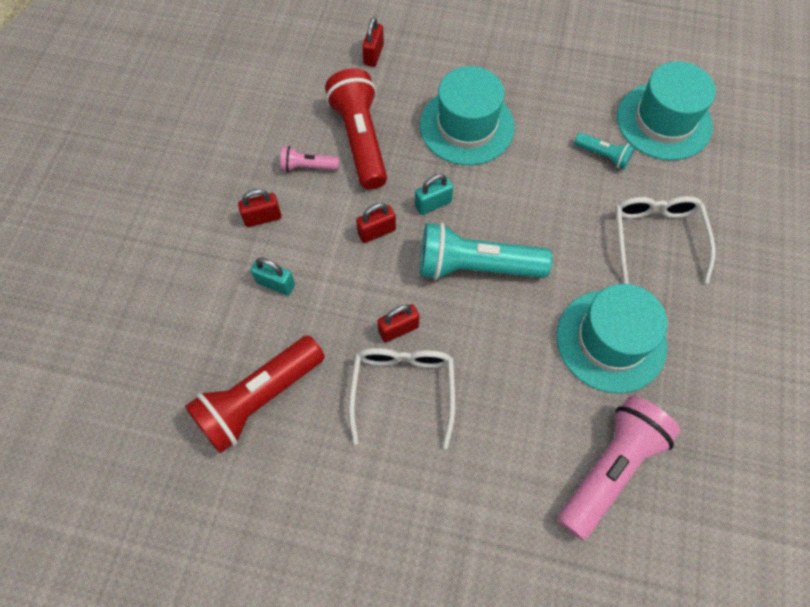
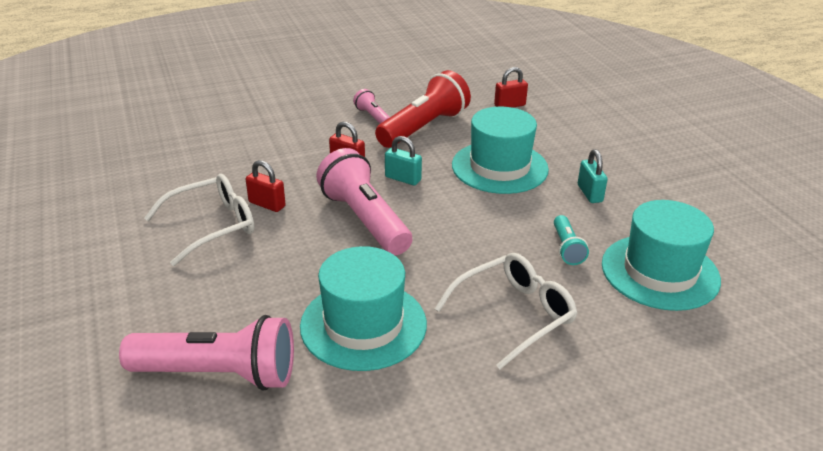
camera: 55 degrees right, 30 degrees down
red flashlight [185,335,325,453] -> none
red padlock [238,189,282,227] -> none
turquoise padlock [251,257,295,296] -> turquoise padlock moved to [578,149,608,203]
turquoise flashlight [420,223,552,280] -> pink flashlight [316,148,412,255]

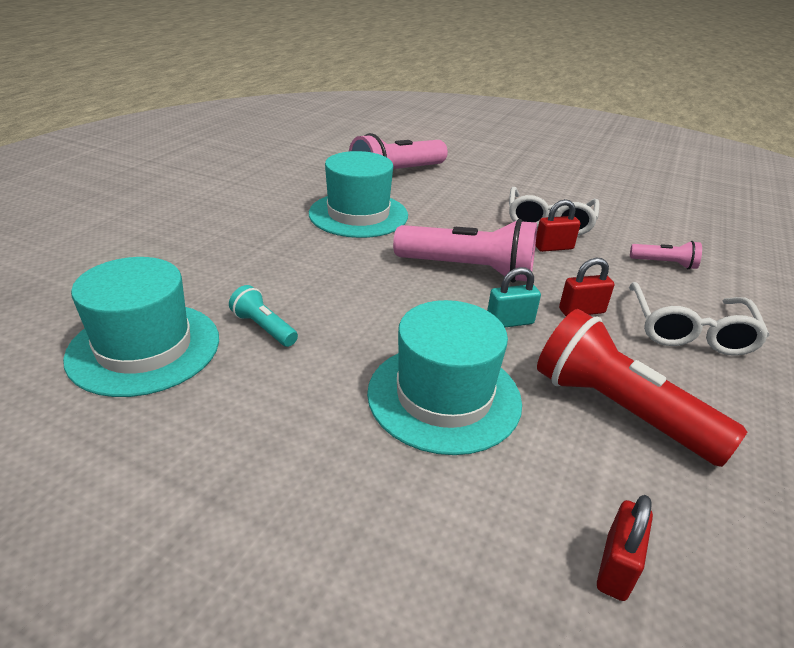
camera: 135 degrees right, 0 degrees up
pink flashlight [353,89,390,124] -> pink flashlight moved to [630,241,702,269]
red flashlight [375,70,471,148] -> red flashlight turned 135 degrees clockwise [537,309,747,467]
white glasses [435,253,577,369] -> white glasses moved to [629,282,770,356]
turquoise padlock [578,149,608,203] -> none

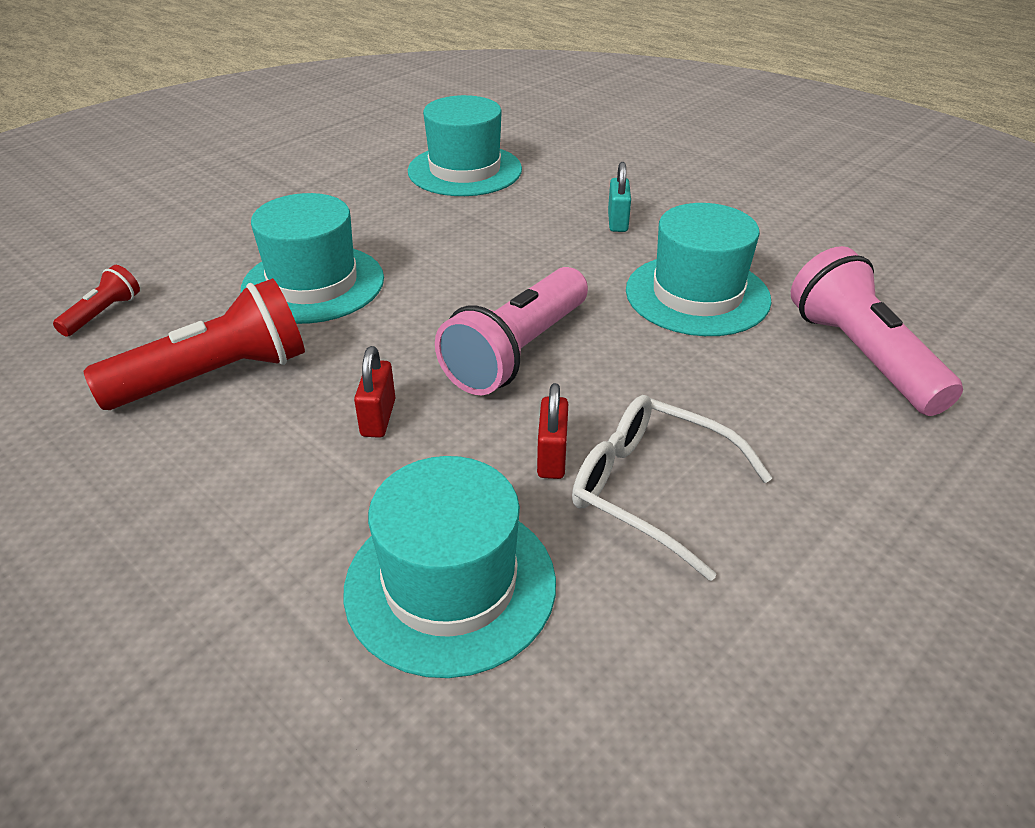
camera: 110 degrees right, 5 degrees up
turquoise flashlight [229,285,298,347] -> none
turquoise padlock [487,267,541,327] -> turquoise padlock moved to [608,162,631,232]
red padlock [597,495,653,601] -> red flashlight [53,265,140,337]
white glasses [629,282,770,356] -> none
pink flashlight [630,241,702,269] -> turquoise hat [343,456,556,678]

